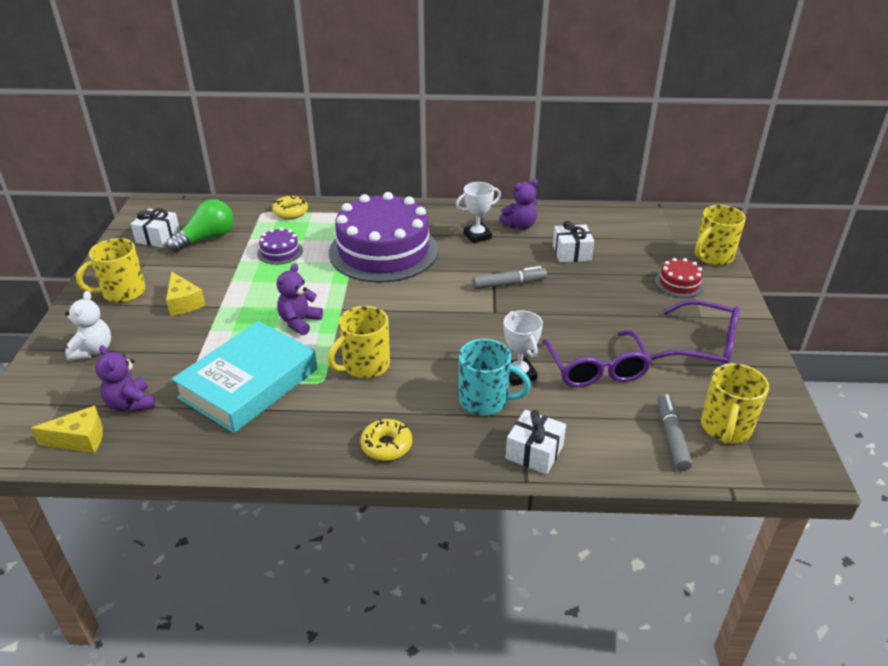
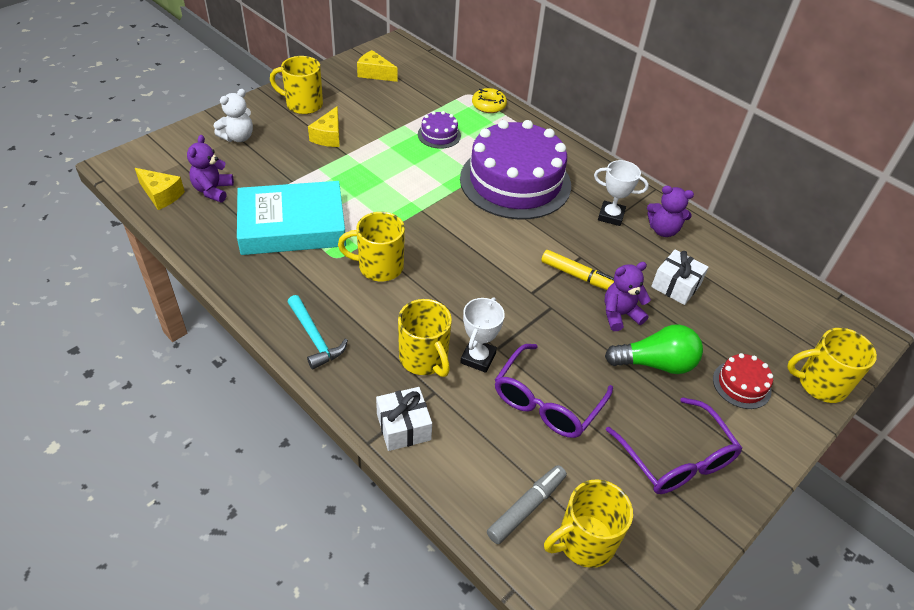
camera: 40 degrees right, 10 degrees up
white gift [131,208,180,248] -> yellow cheese [357,50,397,82]
green light bulb [167,199,233,252] -> green light bulb moved to [605,324,703,374]
purple teddy bear [277,263,323,335] -> purple teddy bear moved to [605,262,651,331]
yellow donut [360,419,412,461] -> turquoise hammer [288,295,348,369]
turquoise mug [459,339,531,415] -> yellow mug [398,299,452,377]
grey marker [472,266,547,289] -> yellow marker [541,250,614,290]

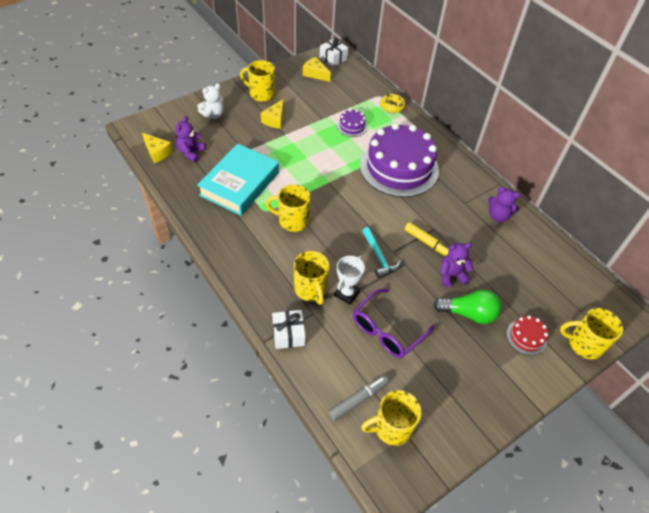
camera: 10 degrees right, 5 degrees up
turquoise book [237,181,346,255] -> turquoise book turned 60 degrees counterclockwise [197,144,279,216]
turquoise hammer [288,295,348,369] -> turquoise hammer moved to [362,227,401,278]
white trophy [594,160,649,226] -> none
purple glasses [606,397,742,494] -> none
white gift [651,250,709,305] -> white gift moved to [320,38,348,67]

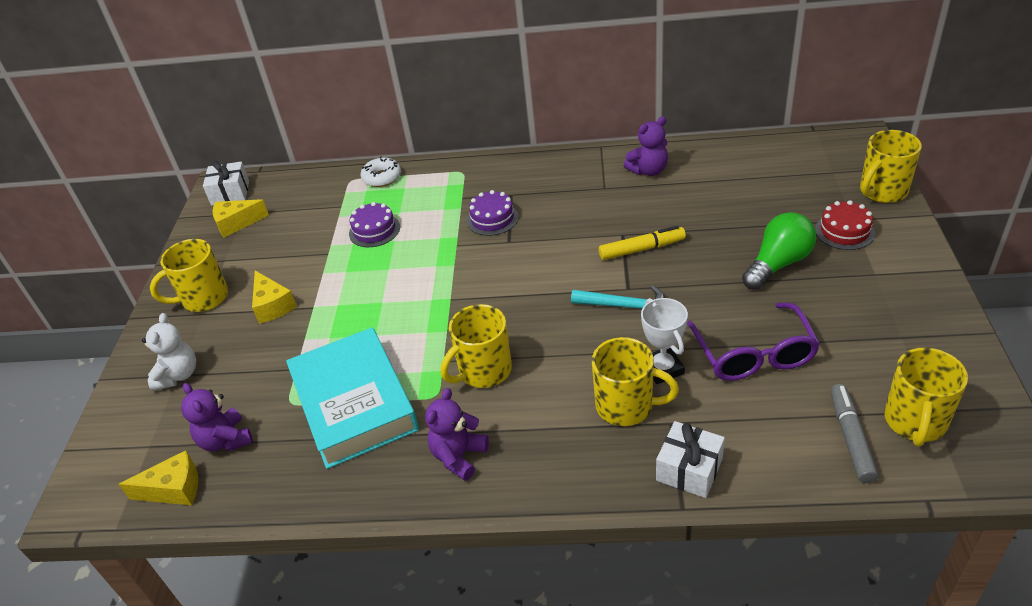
camera: 45 degrees left, 10 degrees down
purple cake [360,123,439,197] -> purple cake [467,190,518,236], size x0.41
yellow donut [380,94,405,113] -> white donut [361,156,401,187]
purple teddy bear [440,243,474,287] -> purple teddy bear moved to [425,388,489,481]

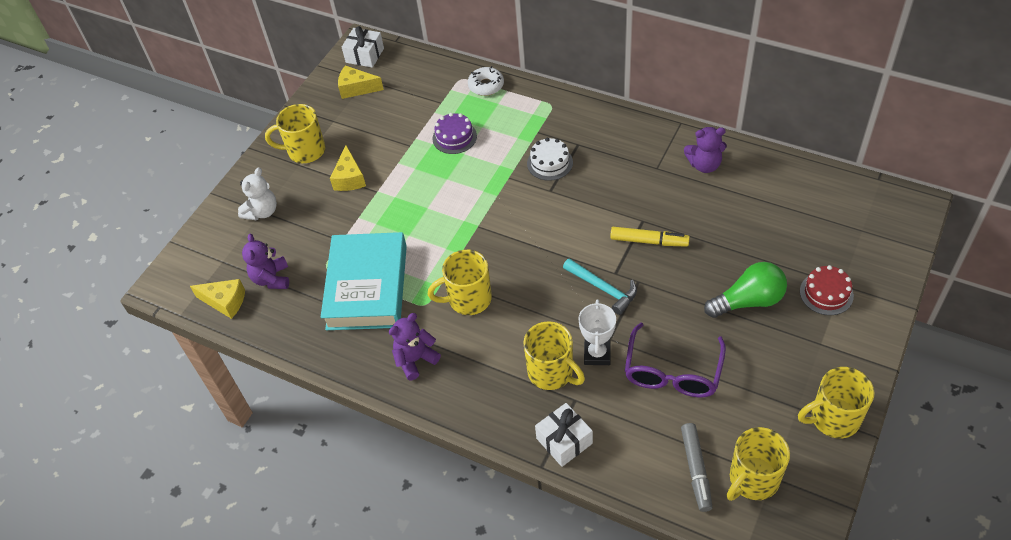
camera: 25 degrees right, 10 degrees up
purple cake [467,190,518,236] -> white cake [527,138,573,181]
grey marker [831,384,879,483] -> grey marker turned 150 degrees clockwise [681,423,712,512]
yellow mug [860,130,922,203] -> yellow mug moved to [798,367,875,438]

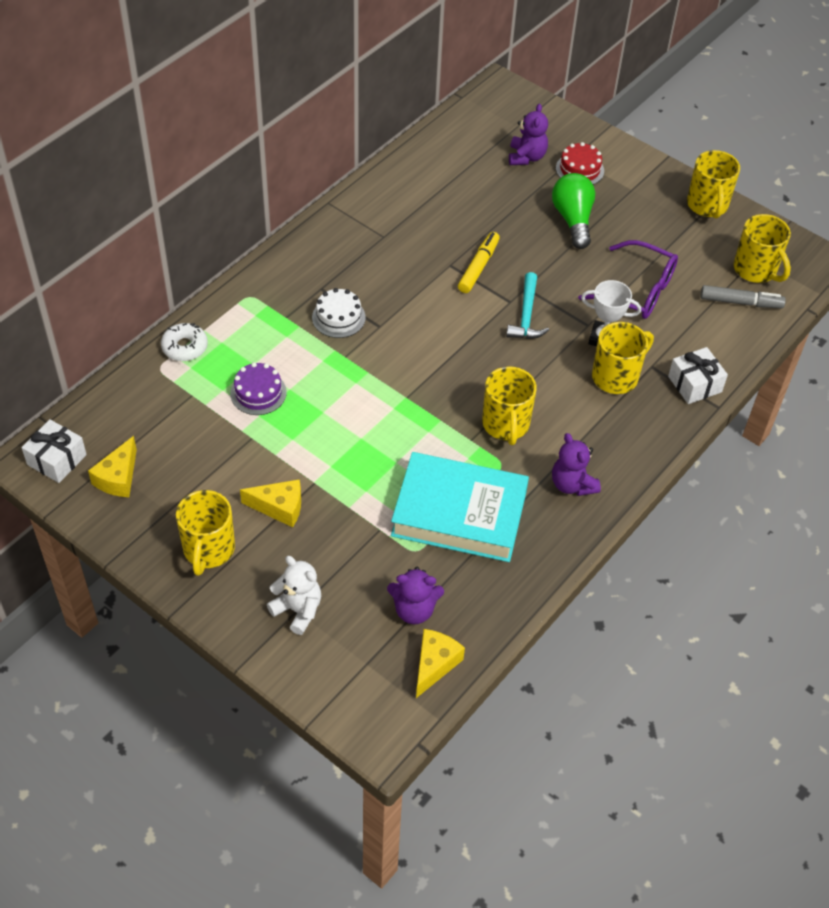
camera: 85 degrees left, 0 degrees up
turquoise hammer [563,258,637,315] -> turquoise hammer turned 135 degrees clockwise [506,272,549,339]
purple teddy bear [684,127,727,173] -> purple teddy bear moved to [509,104,548,165]

